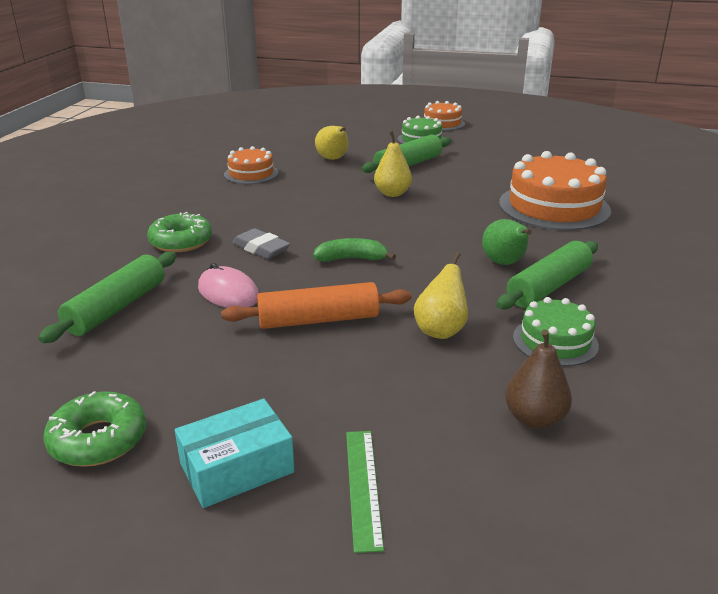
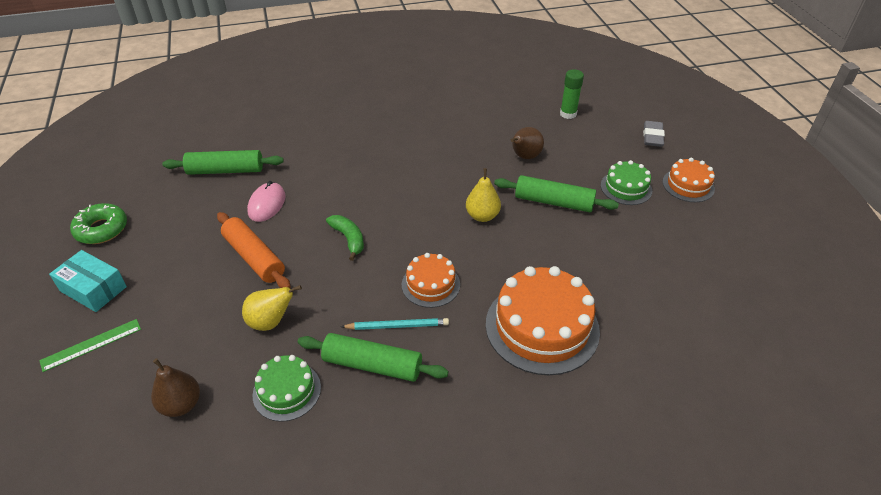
camera: 60 degrees right, 15 degrees up
green donut [147,212,212,252] -> none
orange cake [224,146,278,184] -> orange cake moved to [402,253,460,308]
grey eraser [232,228,290,259] -> grey eraser moved to [643,121,665,147]
yellow pear [315,126,348,160] -> brown pear [511,127,544,159]
green pear [482,219,532,265] -> turquoise pencil [341,318,449,330]
none -> green glue stick [560,69,584,119]

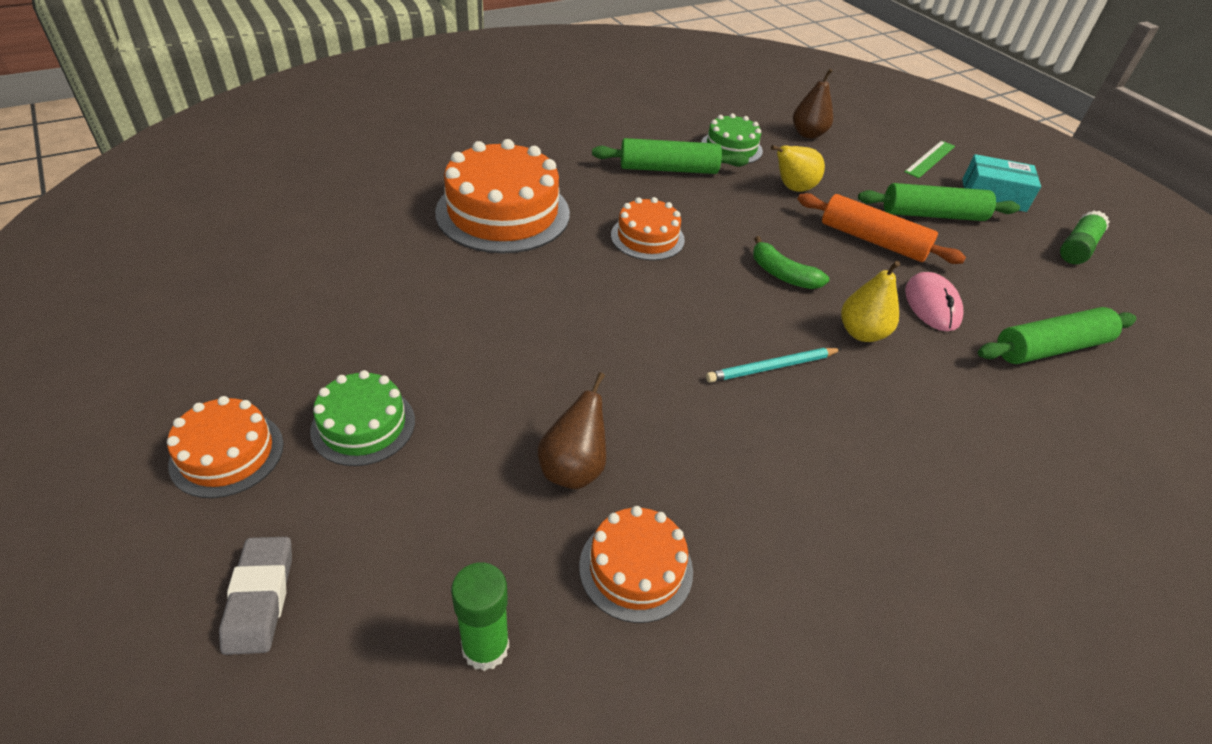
camera: 160 degrees right, 0 degrees up
green donut [70,203,127,244] -> green glue stick [1060,210,1110,264]
turquoise pencil [341,318,449,330] -> turquoise pencil moved to [706,348,842,383]
yellow pear [466,168,501,222] -> yellow pear moved to [841,261,900,342]
green rolling pin [494,175,619,212] -> green rolling pin moved to [858,183,1020,221]
none -> orange cake [579,506,693,623]

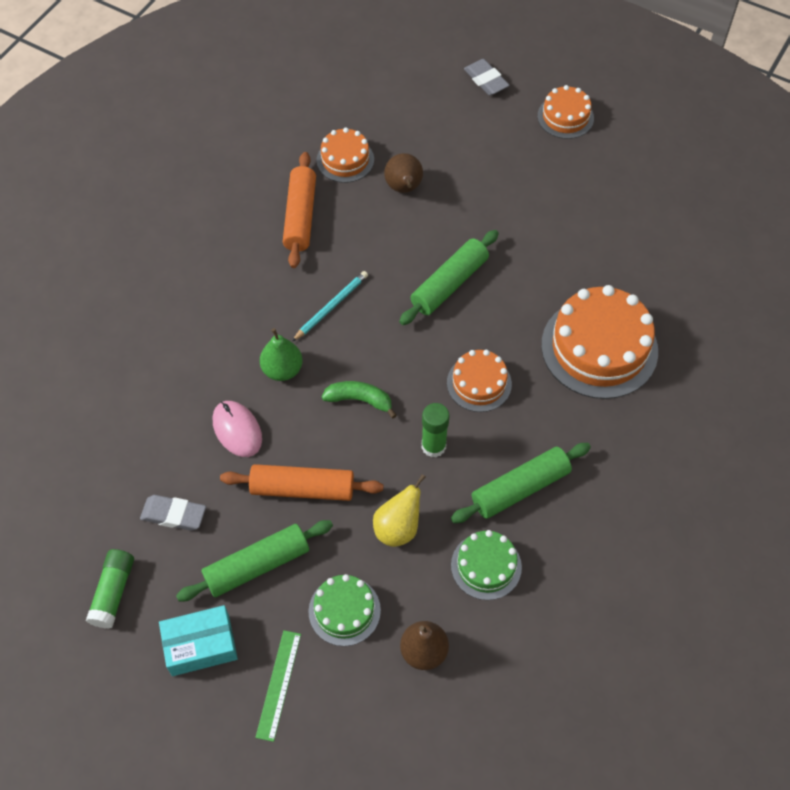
camera: 155 degrees right, 15 degrees up
green cake [310,370,415,466] -> green cake moved to [308,574,381,646]
green glue stick [451,562,509,671] -> green glue stick moved to [422,403,449,457]
yellow pear [841,261,900,342] -> green pear [260,328,303,381]
green rolling pin [978,307,1137,364] -> green rolling pin moved to [399,230,499,325]
none -> grey eraser [140,495,206,531]
none -> orange rolling pin [283,152,316,268]

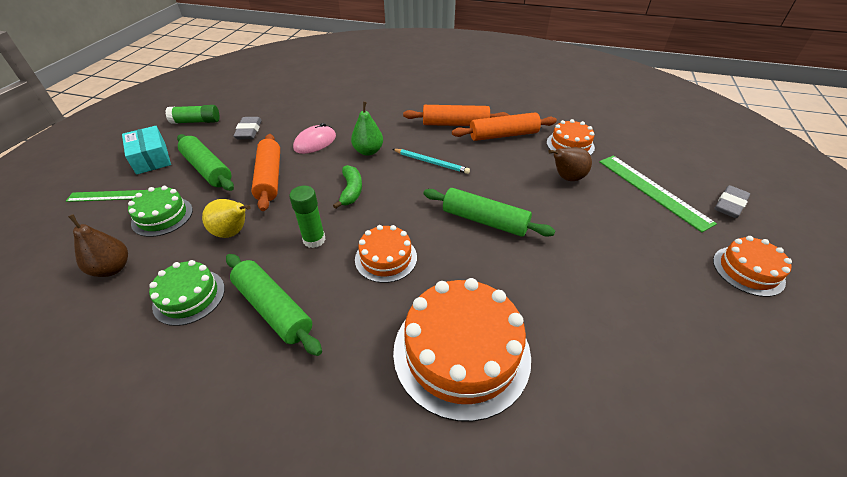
camera: 75 degrees right, 15 degrees down
none -> orange rolling pin [403,105,509,126]
none -> green ruler [599,156,717,232]

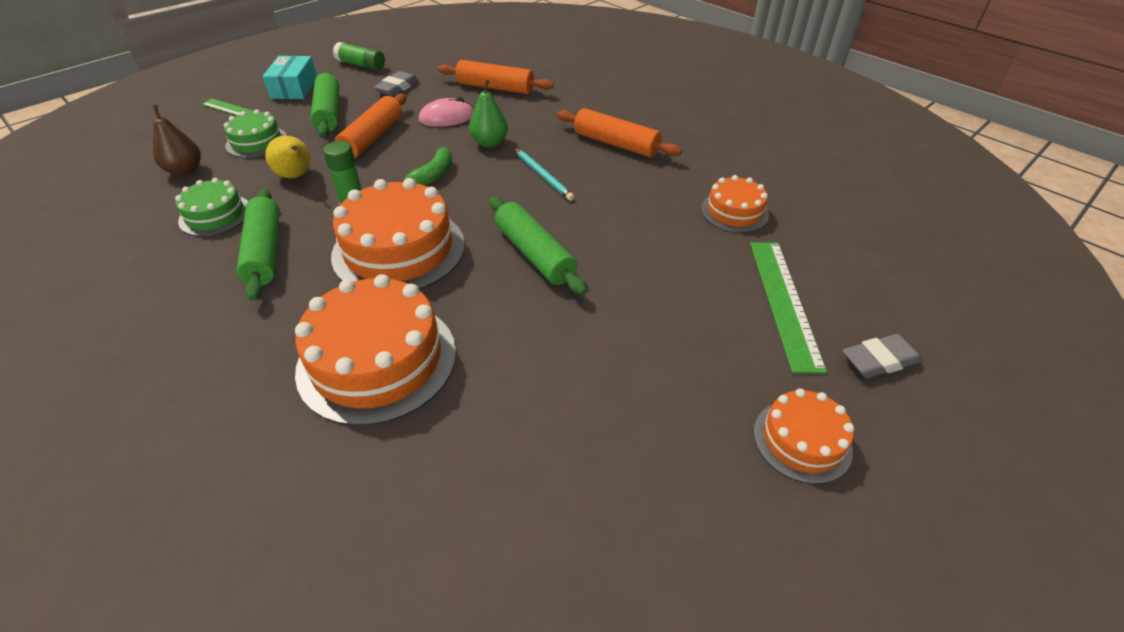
camera: 30 degrees right, 0 degrees up
orange cake [355,225,417,283] -> orange cake [331,178,465,290], size x1.82
orange rolling pin [452,112,557,141] -> orange rolling pin moved to [438,60,554,94]
brown pear [548,147,592,181] -> none

